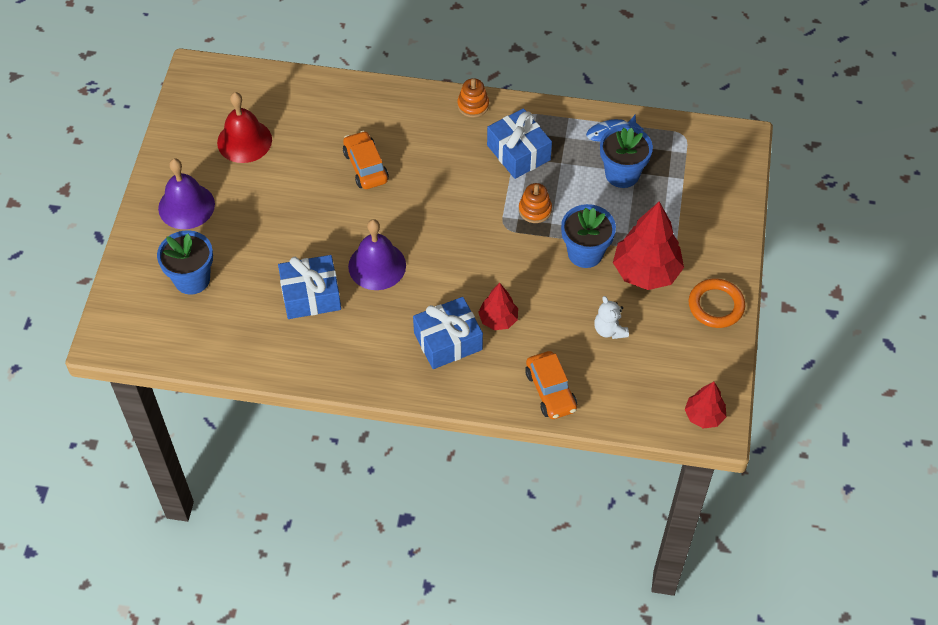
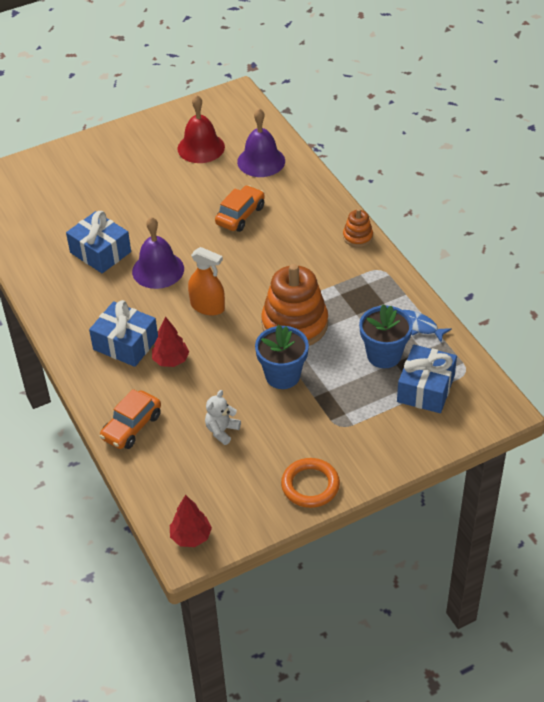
camera: 55 degrees right, 10 degrees down
blue flower pot [157,230,213,295] -> none
purple bell [158,158,215,229] -> purple bell moved to [237,108,285,177]
blue gift [487,108,552,179] -> blue gift moved to [397,345,457,413]
orange stacking toy [519,183,552,223] -> orange stacking toy [261,264,328,346], size x2.08
red tree [613,202,684,290] -> none
none -> orange spray bottle [188,247,225,316]

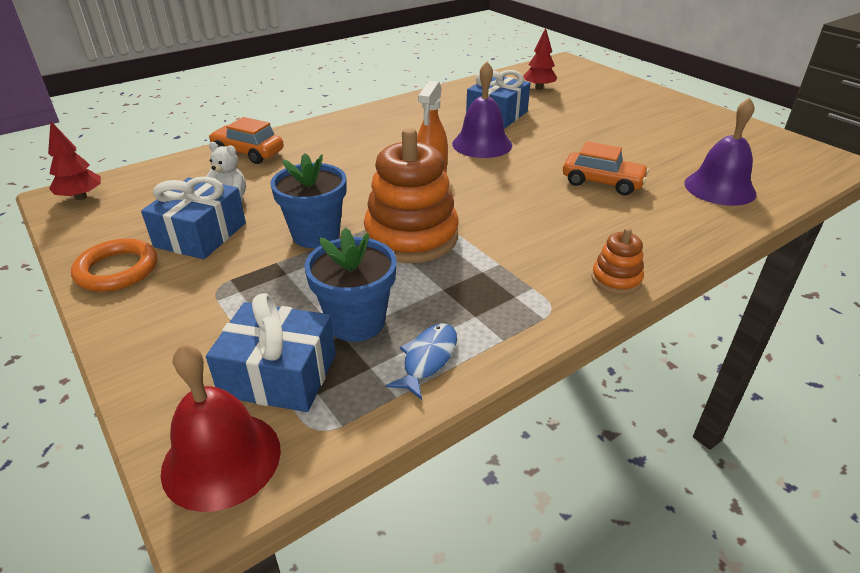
camera: 80 degrees right, 10 degrees down
blue gift [89,300,158,367] -> blue gift moved to [141,176,246,259]
red tree [152,316,189,367] -> red tree moved to [523,28,557,90]
red bell [177,95,225,163] -> red bell moved to [161,344,281,512]

